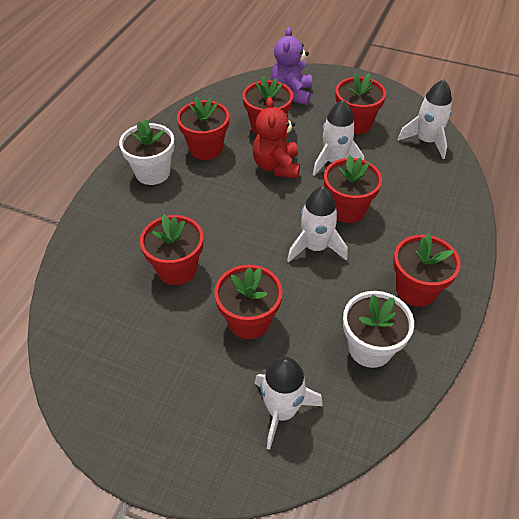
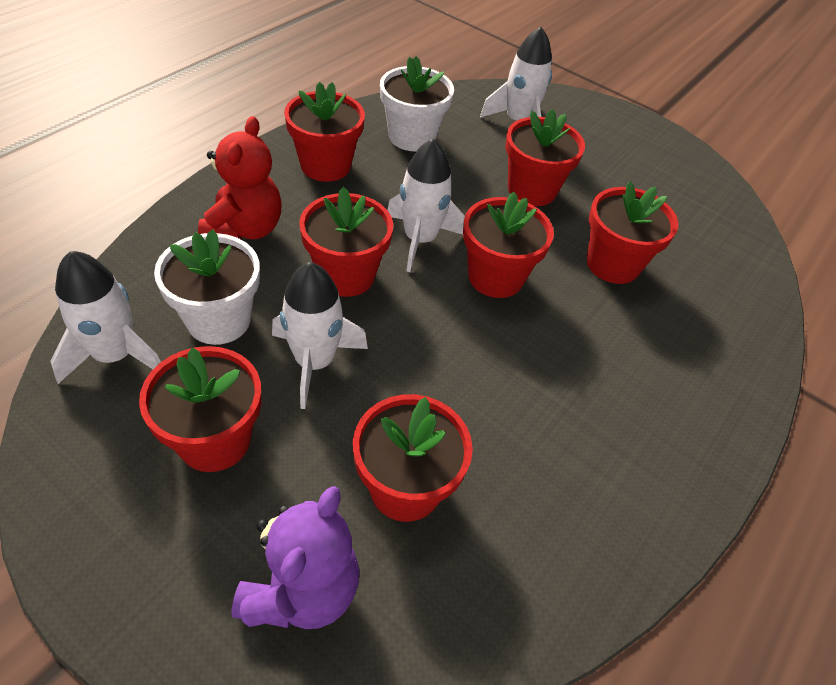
camera: 170 degrees left, 0 degrees up
white flower pot [119,119,175,185] -> white flower pot moved to [154,230,260,345]
red flower pot [177,97,229,160] -> red flower pot moved to [463,192,554,298]
red teddy bear [252,97,300,179] -> red teddy bear moved to [198,116,282,240]

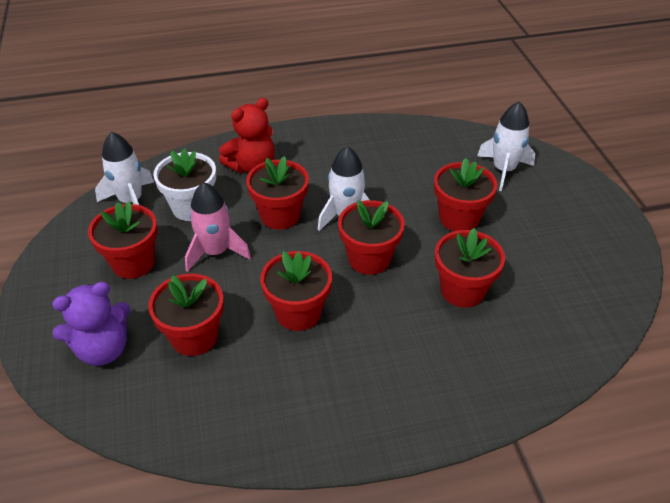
camera: 45 degrees right, 5 degrees down
white rocket [272,262,368,409] -> pink rocket [185,182,251,272]
red flower pot [284,82,365,182] -> red flower pot moved to [260,251,332,331]
white flower pot [380,56,454,151] -> none

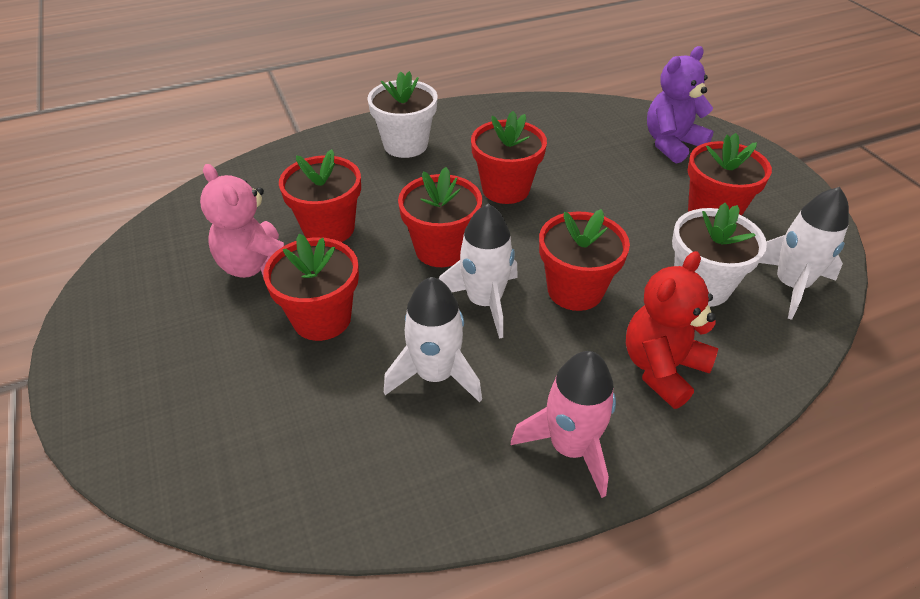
camera: 170 degrees right, 0 degrees up
red flower pot [148,274,224,356] -> none
pink rocket [185,182,251,272] -> pink rocket moved to [511,351,616,498]
white rocket [477,102,535,191] -> white rocket moved to [384,277,482,403]
none -> pink teddy bear [200,164,284,278]
none -> white flower pot [367,71,438,158]

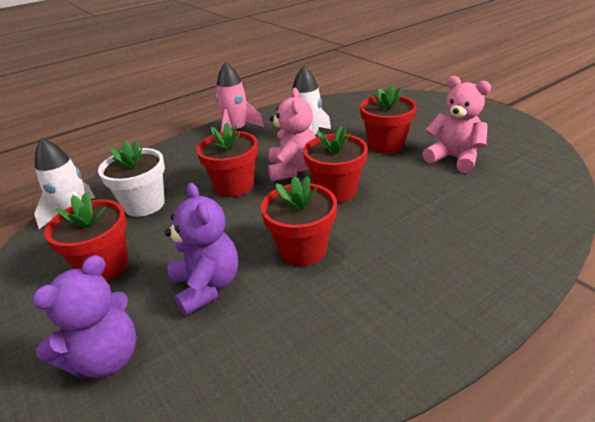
camera: 170 degrees right, 10 degrees down
red flower pot [279,149,361,242] -> none
white flower pot [367,71,438,158] -> none
white rocket [439,203,518,339] -> pink teddy bear [268,88,316,181]
red teddy bear [626,251,718,409] -> none
none -> purple teddy bear [165,183,238,316]

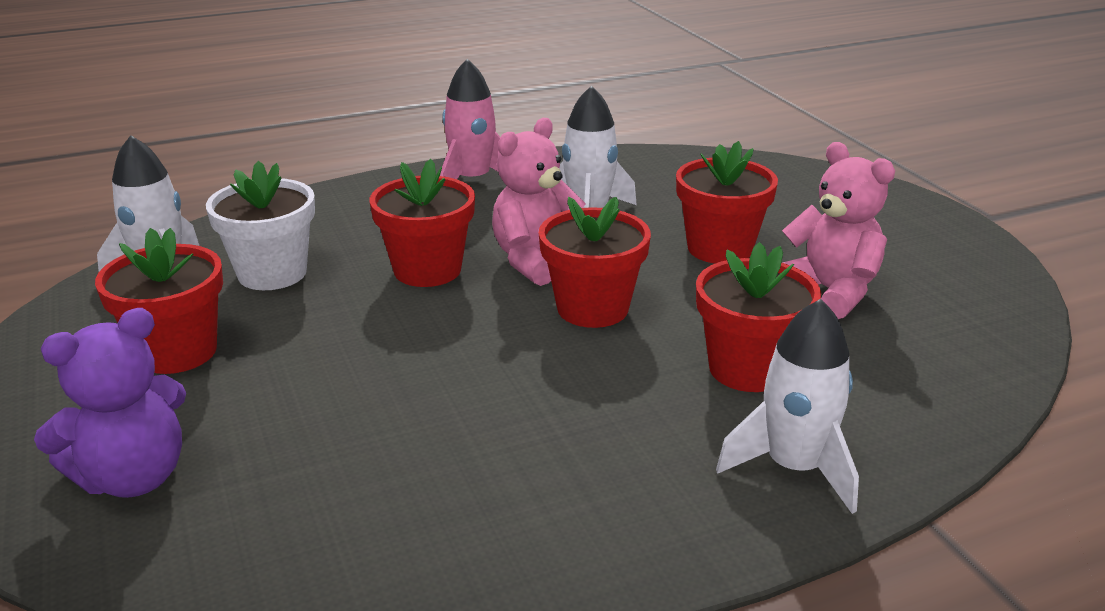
camera: 10 degrees right, 5 degrees down
purple teddy bear [165,183,238,316] -> none
red flower pot [261,176,337,266] -> red flower pot moved to [696,242,821,392]
pink teddy bear [268,88,316,181] -> pink teddy bear turned 150 degrees counterclockwise [492,118,586,286]
none -> white rocket [716,299,859,514]

